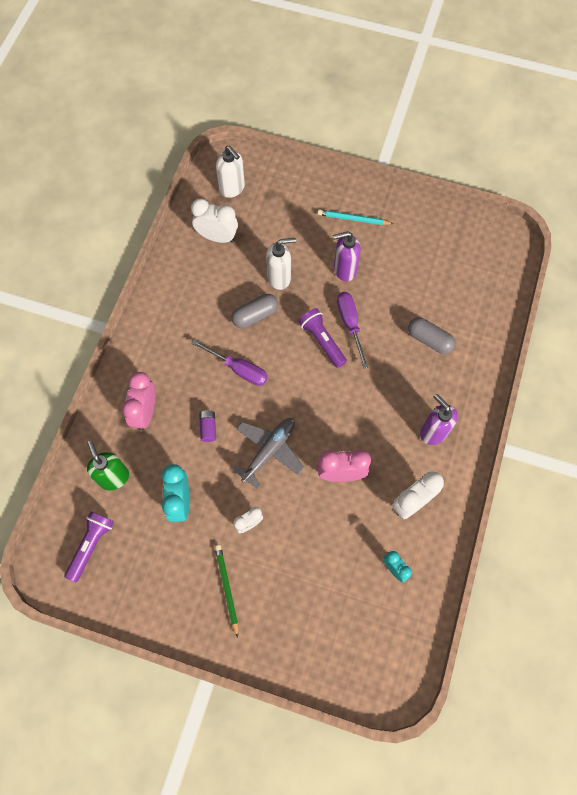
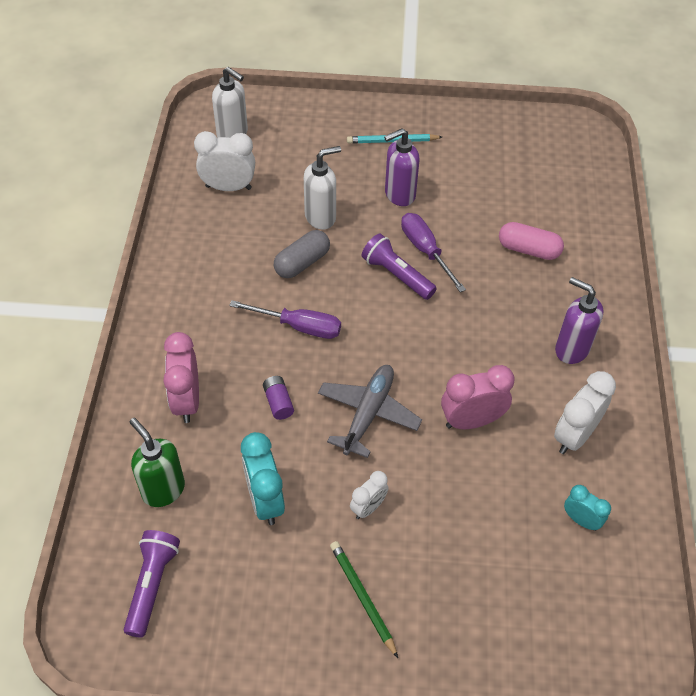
camera: 15 degrees left, 15 degrees down
grey capsule [408,317,455,354] -> pink capsule [499,222,564,260]

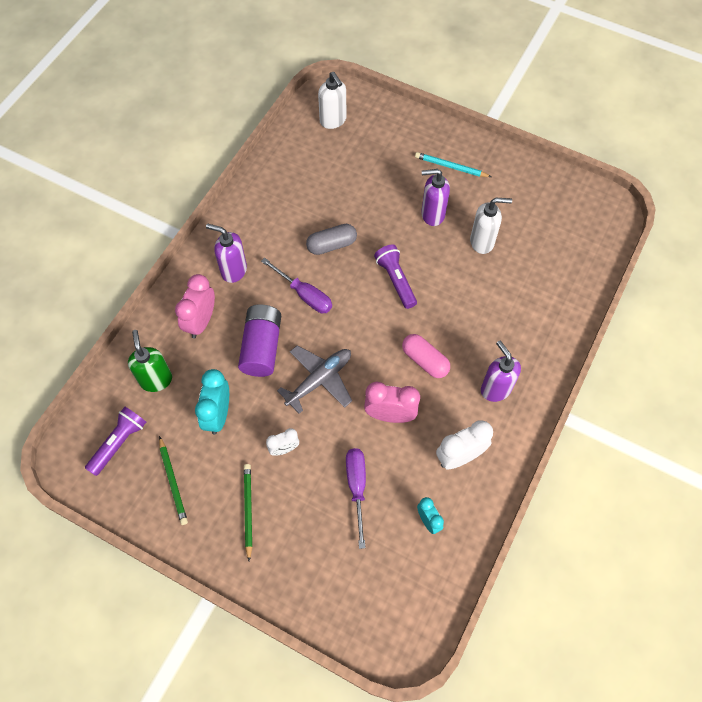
camera: 25 degrees right, 10 degrees up
white clock [194,131,255,191] -> none
purple battery [263,376,294,420] -> purple battery [238,304,281,377], size x2.13
white soap dispenser [304,146,341,229] -> white soap dispenser moved to [470,198,512,254]
purple screwdriver [401,213,466,292] -> purple screwdriver moved to [346,448,366,549]
pink capsule [499,222,564,260] -> pink capsule moved to [402,334,450,378]
none -> green pencil [159,436,188,525]
none -> purple soap dispenser [206,224,247,283]

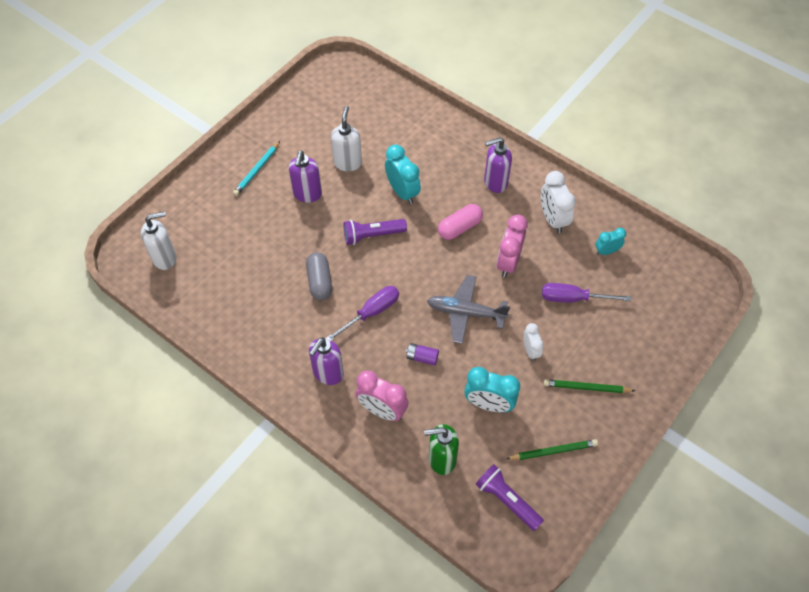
camera: 80 degrees left, 5 degrees down
purple battery [238,304,281,377] -> purple battery [406,343,439,365], size x0.47
grey plane [277,345,352,414] -> grey plane turned 45 degrees counterclockwise [427,275,510,344]
none -> turquoise clock [385,144,421,204]

